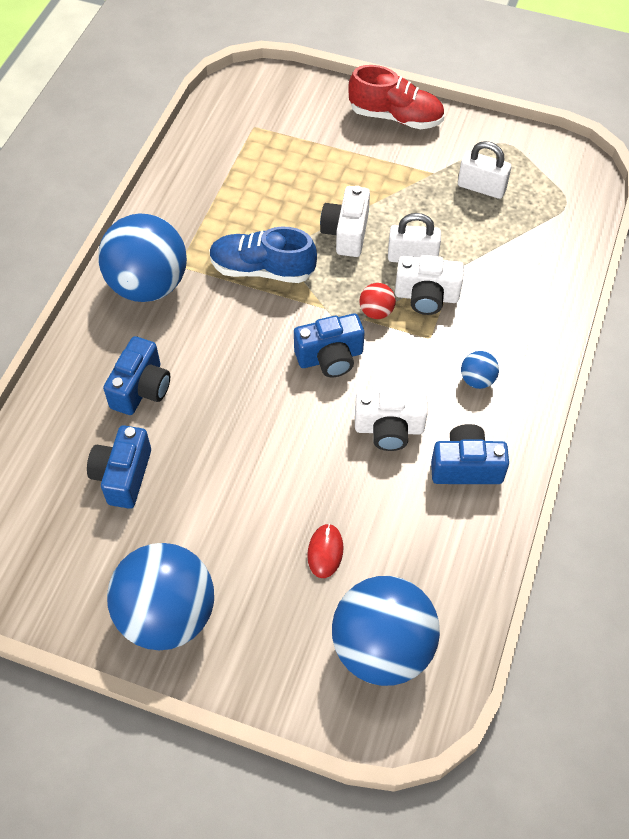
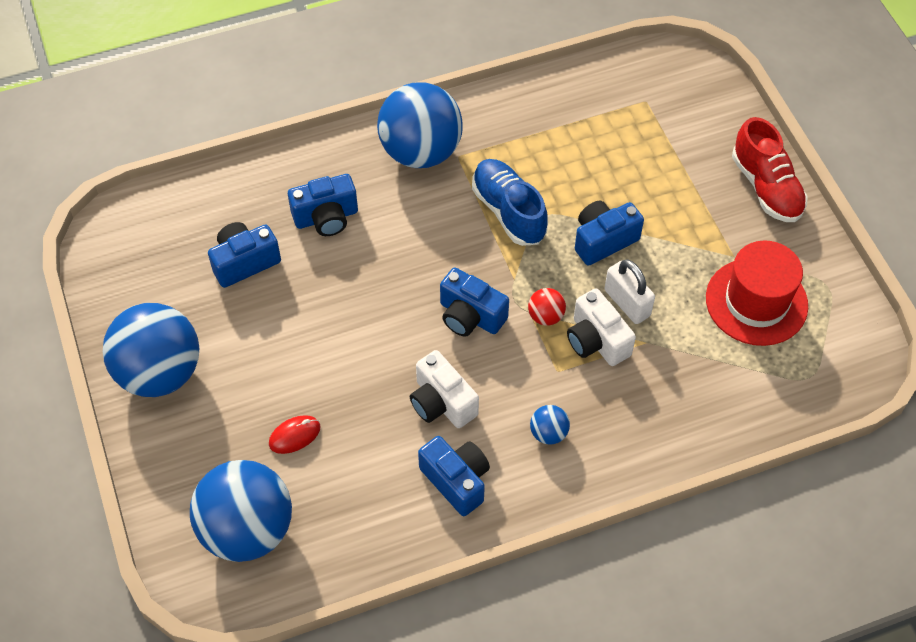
camera: 50 degrees right, 0 degrees up
white camera [320,186,370,257] -> blue camera [575,201,644,266]
white padlock [458,141,511,199] -> red hat [706,240,808,346]

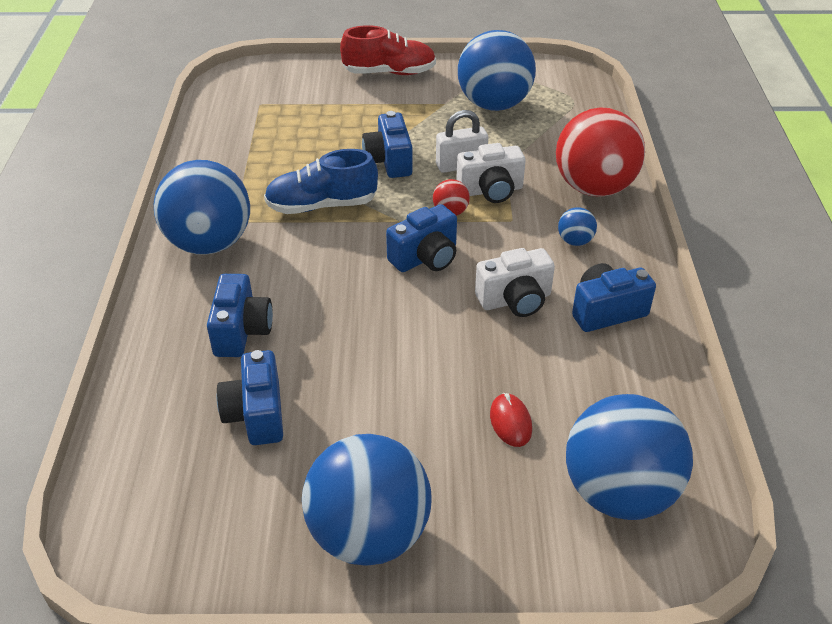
camera: 70 degrees left, 15 degrees down
red hat [706,240,808,346] -> blue ball [458,30,536,111]
none -> red ball [556,107,645,197]

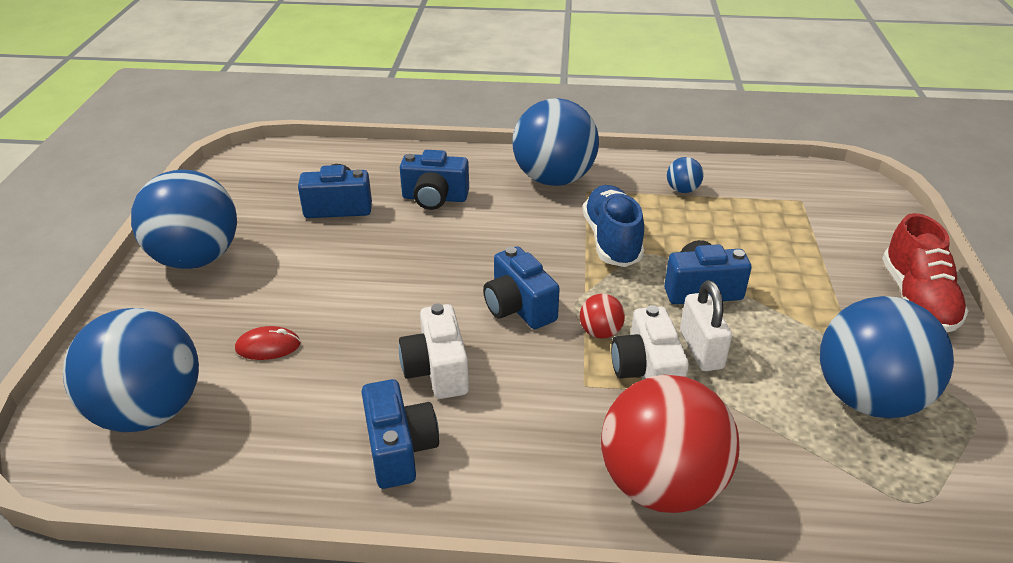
camera: 95 degrees right, 5 degrees down
blue ball [558,207,597,246] -> blue ball moved to [667,157,704,193]

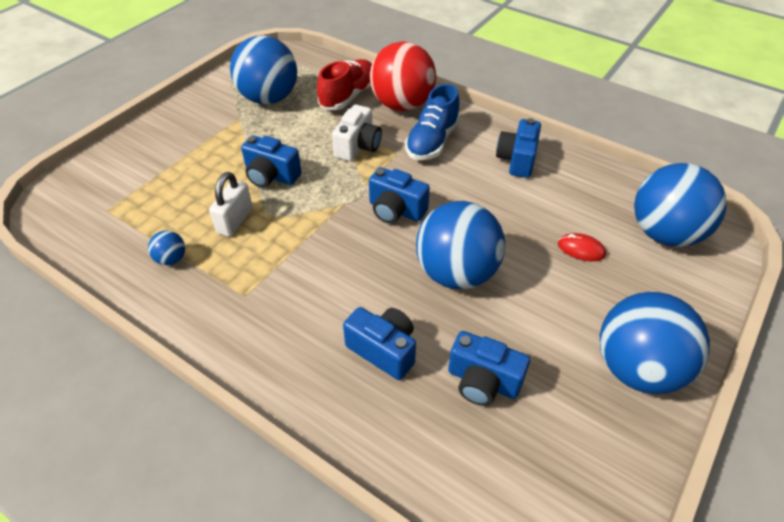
camera: 150 degrees left, 10 degrees up
white camera [399,303,469,399] -> none
blue camera [483,246,560,329] -> blue camera turned 120 degrees clockwise [369,167,430,224]
blue ball [513,98,599,186] -> blue ball moved to [416,201,505,289]
red ball [580,294,625,339] -> none
blue shoe [583,185,644,267] -> blue shoe moved to [405,84,460,160]
white padlock [680,280,732,371] -> white padlock moved to [209,172,253,237]
red shoe [882,213,969,332] -> red shoe moved to [317,59,372,110]

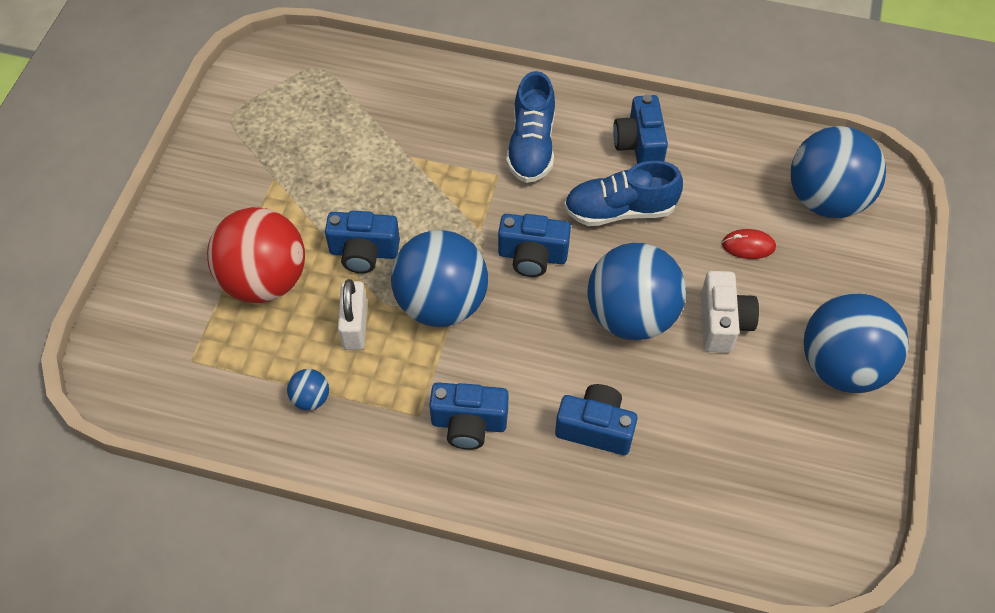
camera: 20 degrees left, 10 degrees up
blue ball [230,35,297,104] -> blue ball moved to [391,230,488,327]
red shoe [317,59,372,110] -> none
white camera [332,105,382,161] -> white camera moved to [701,271,759,353]
red ball [370,41,436,111] -> red ball moved to [207,207,305,303]
blue camera [448,331,530,406] -> blue camera moved to [429,382,508,450]
none -> blue shoe [564,161,683,226]

